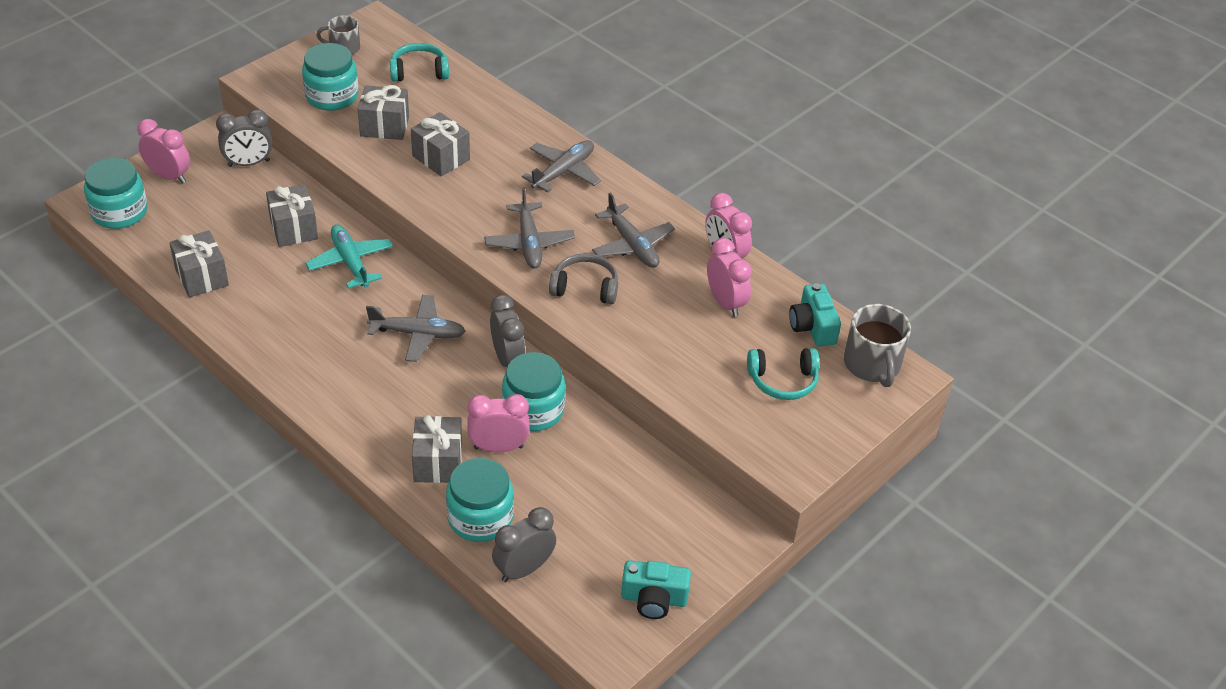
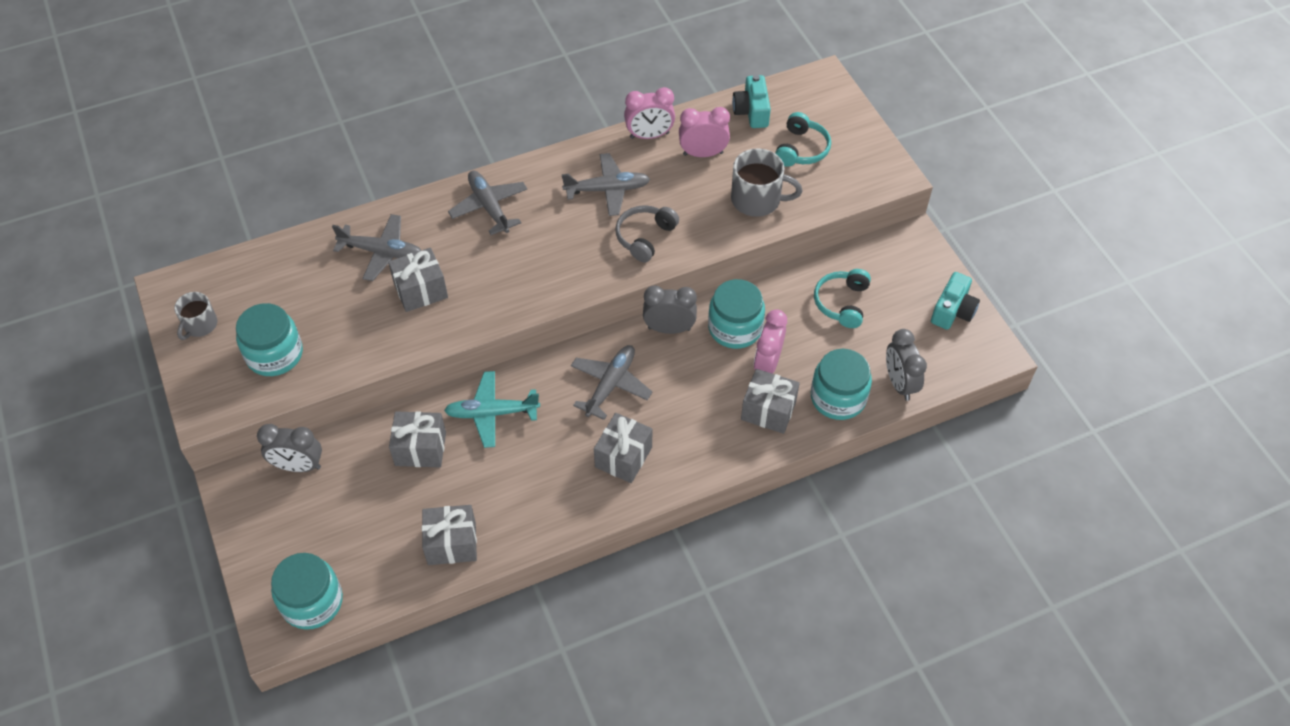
camera: 65 degrees left, 10 degrees up
pink clock [137,119,190,184] -> none
grey clock [216,109,273,167] -> grey clock turned 90 degrees clockwise [257,424,322,472]
grey gift [358,85,409,140] -> grey gift moved to [594,413,652,483]
turquoise headphones [390,43,449,82] -> turquoise headphones moved to [814,269,871,328]
grey plane [484,187,575,268] -> grey plane moved to [332,214,421,281]
turquoise camera [789,283,841,347] -> turquoise camera turned 75 degrees clockwise [732,75,771,128]
grey mug [844,304,911,387] -> grey mug moved to [731,148,803,217]

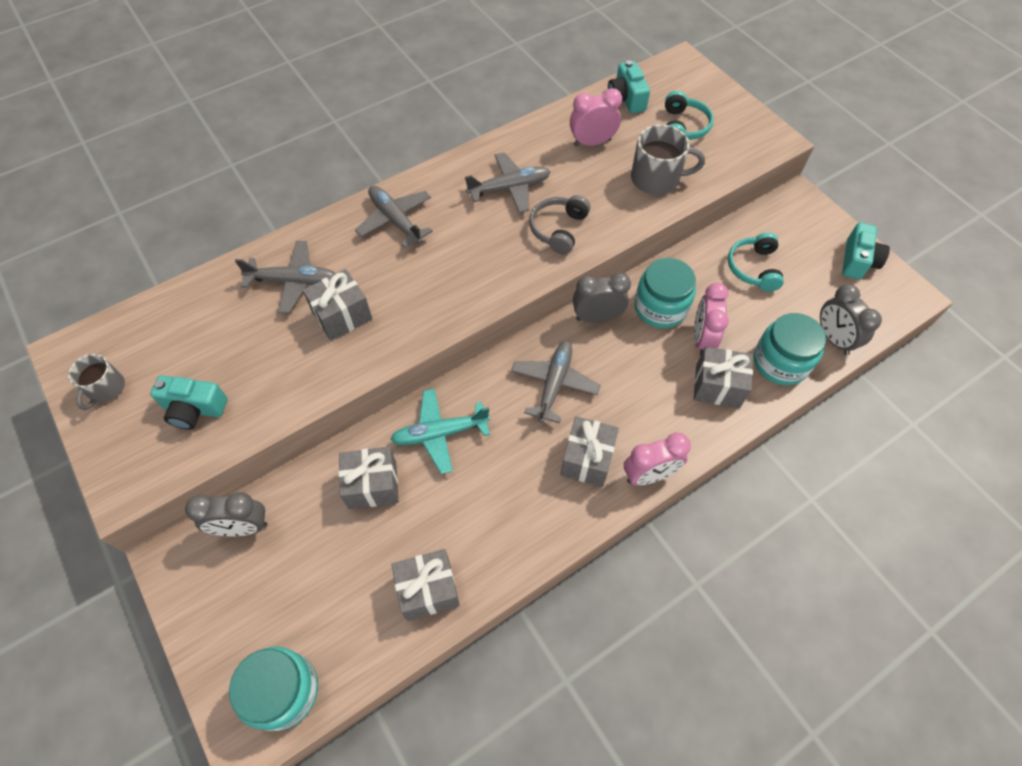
camera: 10 degrees left, 5 degrees up
turquoise jar [236,303,303,376] -> turquoise camera [150,376,228,430]
pink clock [624,87,675,139] -> pink clock moved to [624,433,691,485]

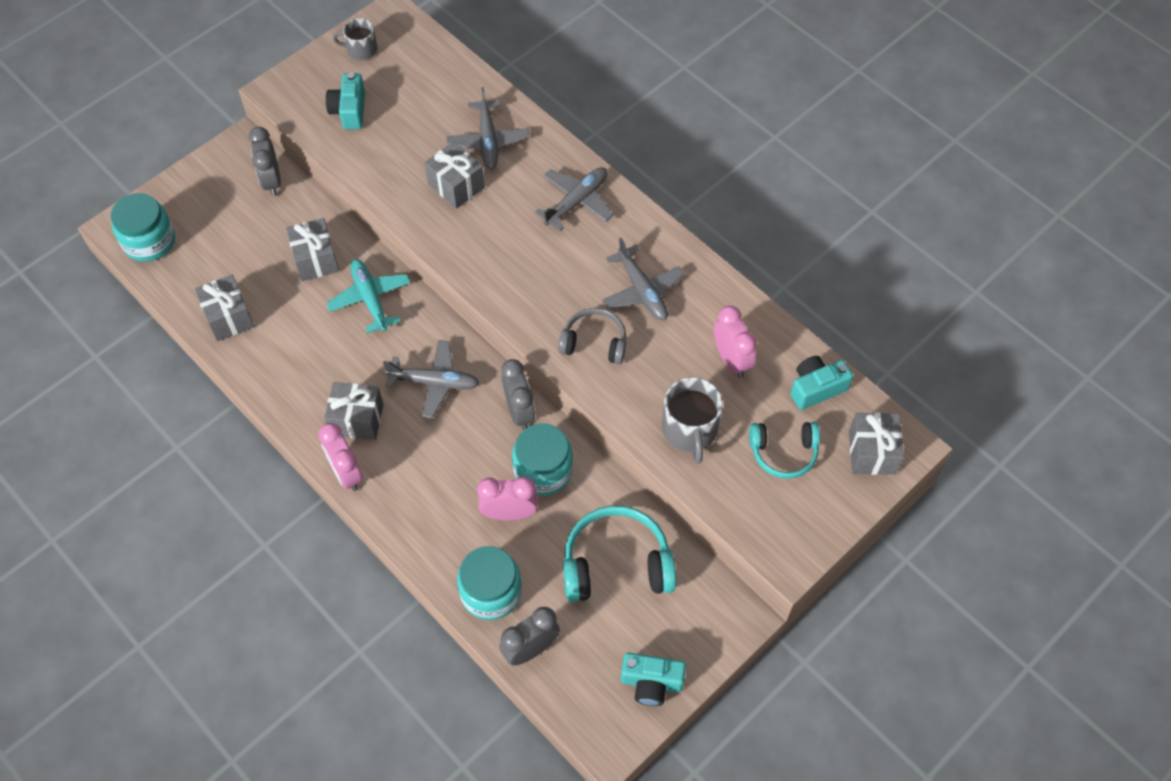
camera: 80 degrees right, 0 degrees up
grey gift [694,347,753,408] -> grey gift moved to [849,412,904,475]
turquoise headphones [728,232,784,291] -> turquoise headphones [563,505,676,602], size x1.59

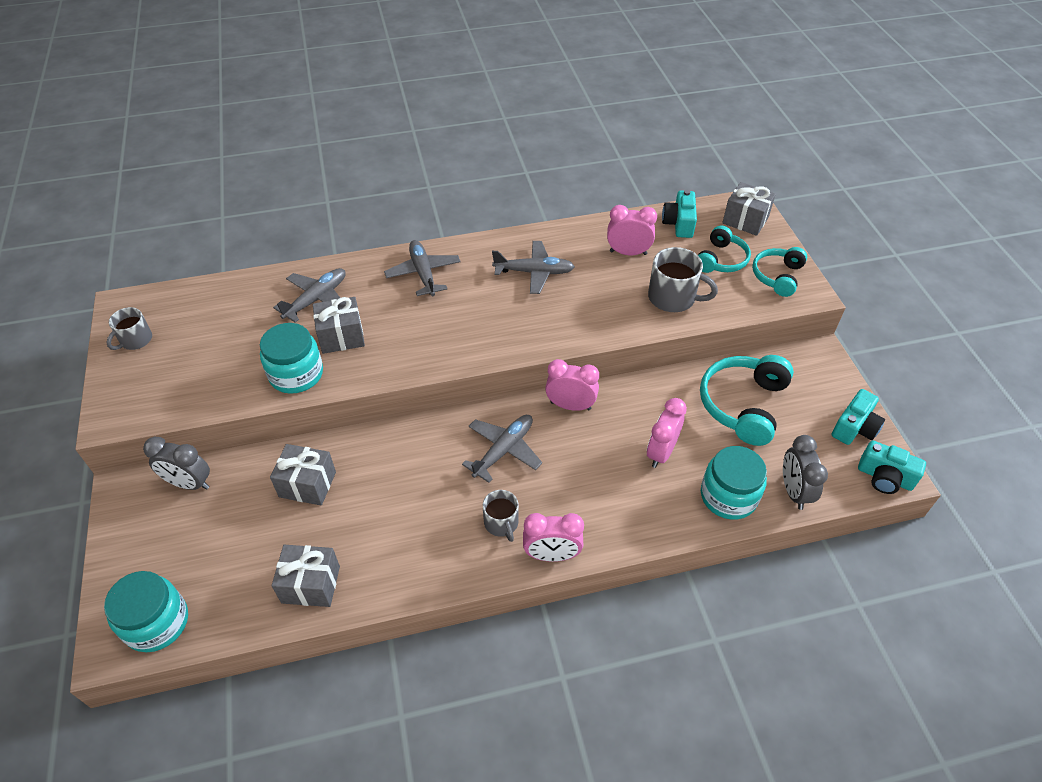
camera: 60 degrees left, 10 degrees down
grey gift [324,382,384,440] -> grey mug [483,490,519,542]
turquoise camera [326,73,365,129] -> turquoise camera moved to [858,441,926,494]
turquoise plane [326,259,411,334] -> none
grey plane [446,87,530,169] -> grey plane turned 75 degrees counterclockwise [273,268,346,323]
grey clock [502,359,535,430] -> pink clock [545,359,599,411]
turquoise jar [512,423,573,496] -> turquoise jar moved to [260,323,323,394]
grey headphones [558,308,626,364] -> none
none -> turquoise headphones [752,247,807,297]

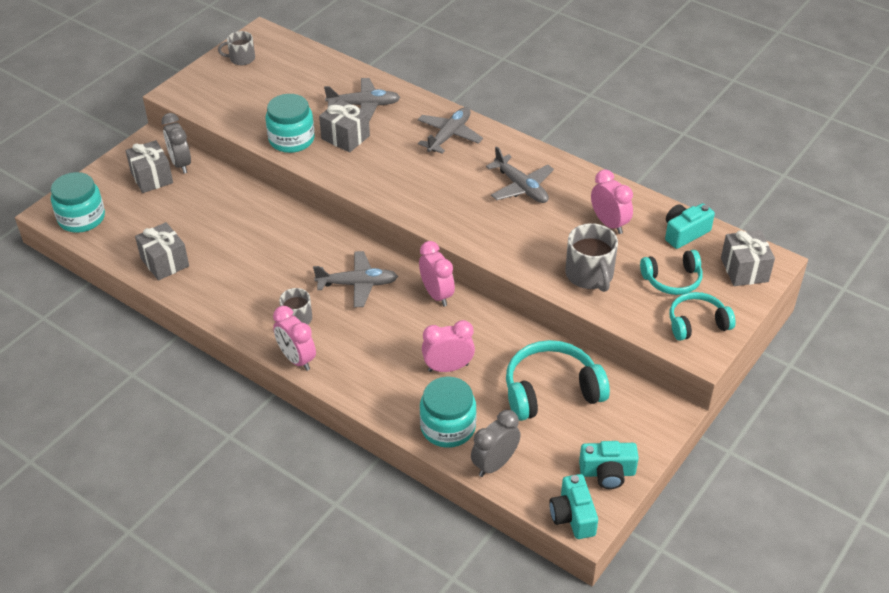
camera: 50 degrees right, 5 degrees down
grey gift [270,444,336,505] -> grey gift moved to [125,140,173,193]

